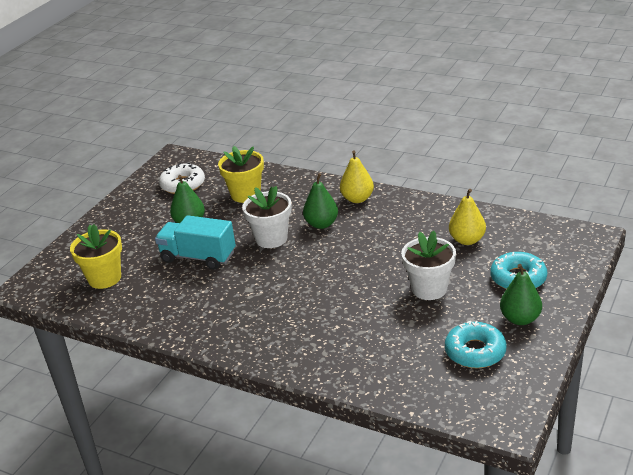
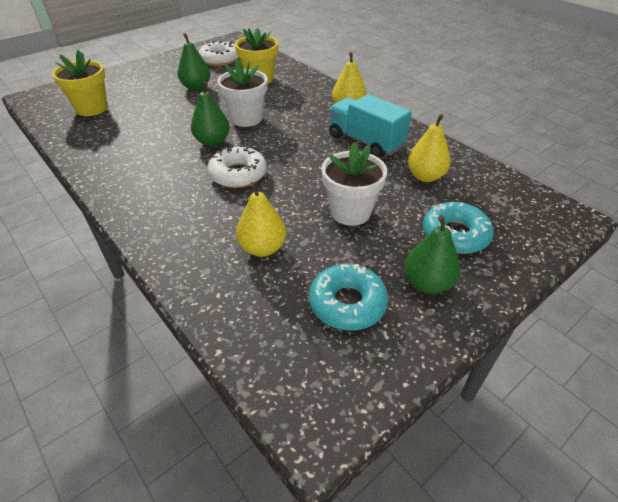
camera: 20 degrees right, 10 degrees up
turquoise truck [155,215,236,270] -> turquoise truck moved to [329,94,412,158]
green pear [303,173,338,229] -> green pear moved to [191,81,230,146]
none -> white donut [207,146,267,188]
none -> yellow pear [236,182,286,257]

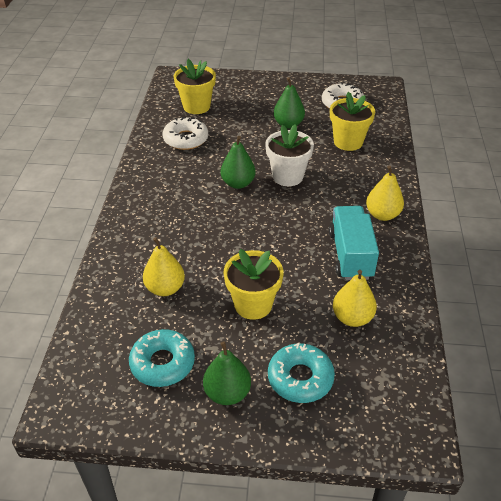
camera: 45 degrees right, 0 degrees up
white donut [207,146,267,188] -> white donut moved to [163,117,208,150]
white flower pot [321,142,387,226] -> yellow flower pot [224,249,283,320]

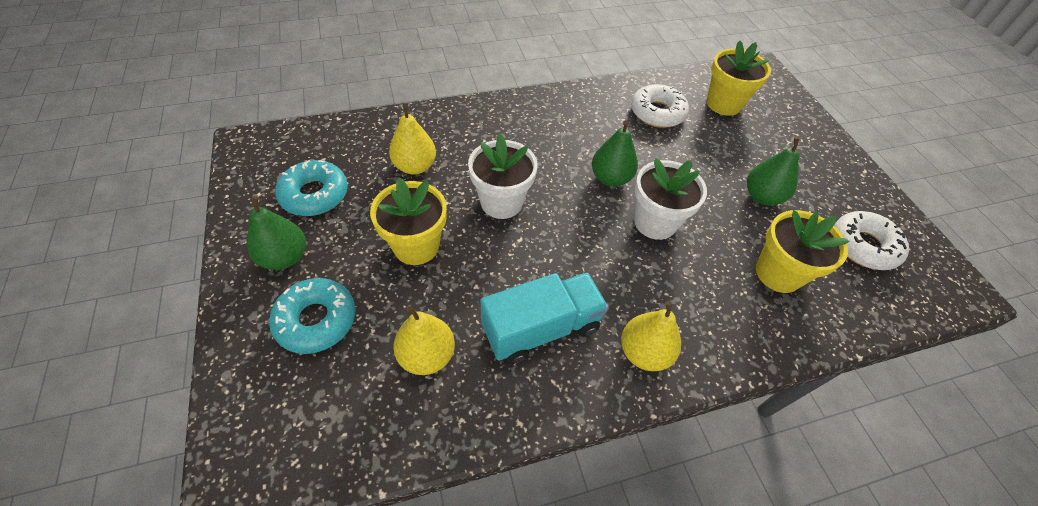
camera: 65 degrees right, 10 degrees up
none -> white flower pot [468,134,538,219]

